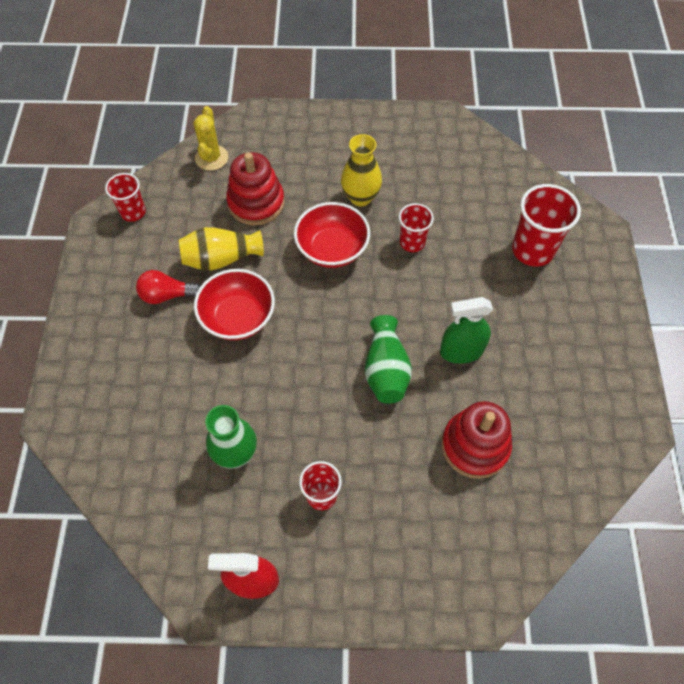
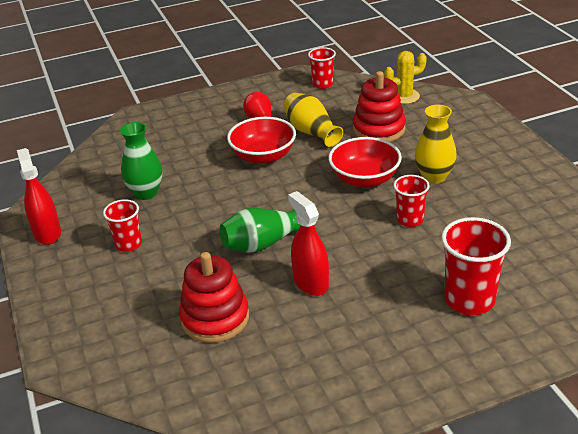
camera: 70 degrees right, 25 degrees down
green spray bottle [440,297,493,364] -> red spray bottle [288,191,329,296]

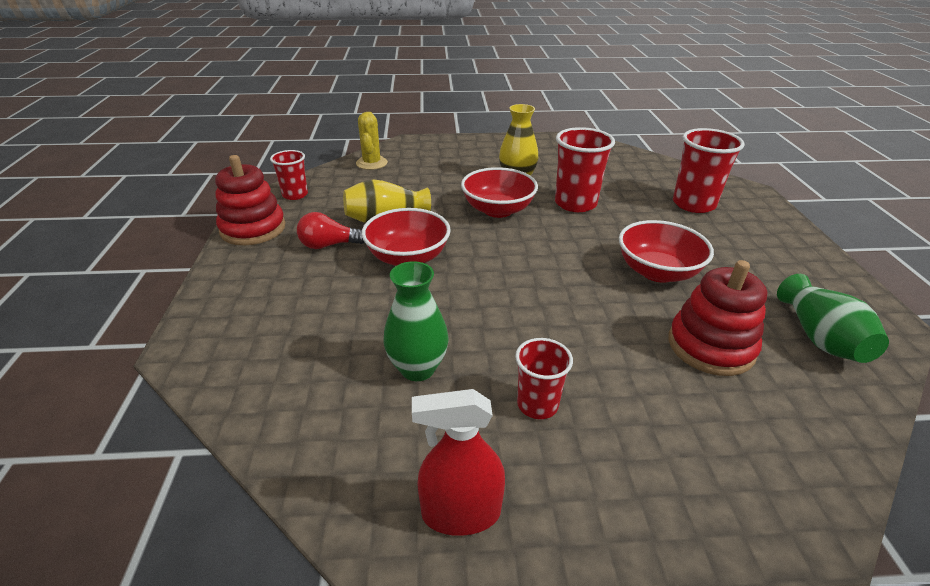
camera: 75 degrees left, 0 degrees up
green vase [220,208,300,253] -> green vase moved to [777,274,889,363]
red spray bottle [288,191,329,296] -> red bowl [619,220,714,283]
red stacking toy [353,71,406,142] -> red stacking toy moved to [215,155,285,246]
red cup [394,175,430,227] -> red cup [555,127,615,212], size x1.64

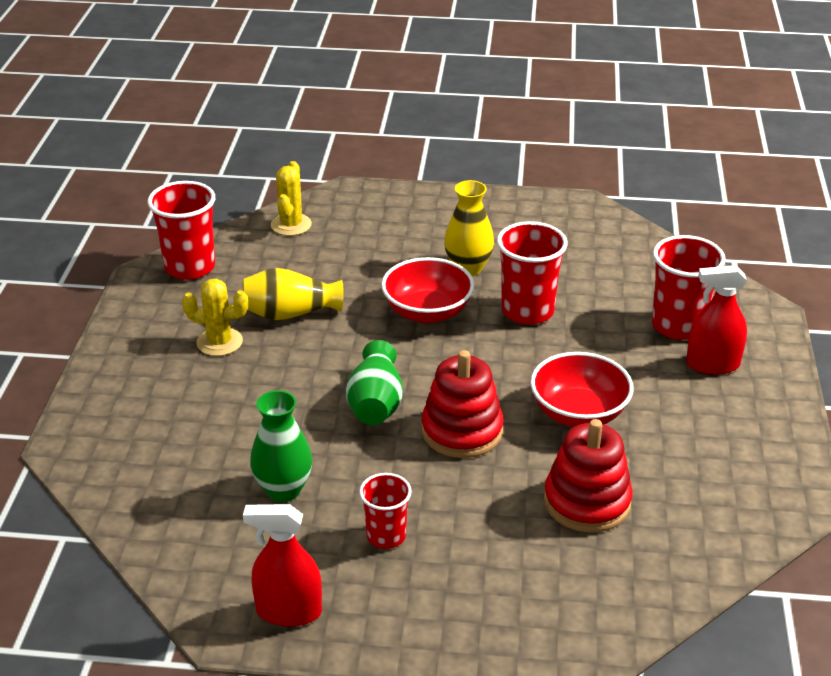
camera: 10 degrees right, 0 degrees up
red stacking toy [215,155,285,246] -> red stacking toy moved to [422,350,504,458]
red cup [270,150,308,200] -> red cup [147,181,215,280], size x1.64
red light bulb [297,212,365,249] -> yellow cactus [182,279,248,356]
red bowl [362,208,451,266] -> none
green vase [777,274,889,363] -> green vase moved to [346,340,403,425]
none -> red spray bottle [686,265,747,375]

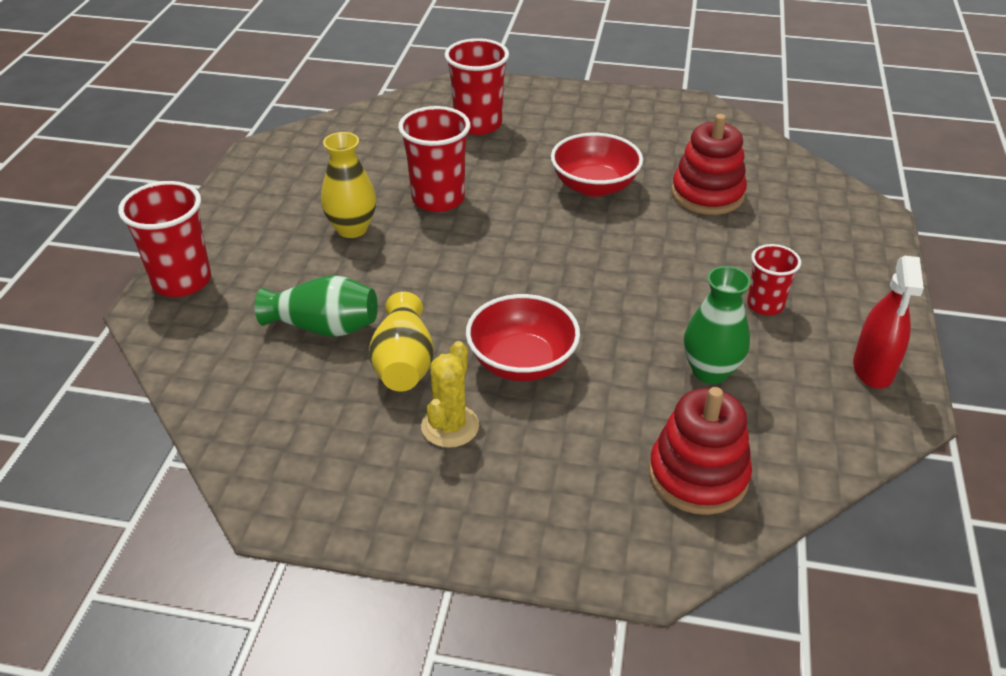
camera: 85 degrees left, 5 degrees up
red cup [147,181,215,280] -> red cup moved to [118,181,211,297]
yellow cactus [271,161,312,236] -> none
green vase [346,340,403,425] -> green vase moved to [255,275,378,337]
red bowl [381,257,474,323] -> red bowl moved to [466,294,580,381]
red stacking toy [422,350,504,458] -> red stacking toy moved to [649,387,752,515]
red spray bottle [686,265,747,375] -> none

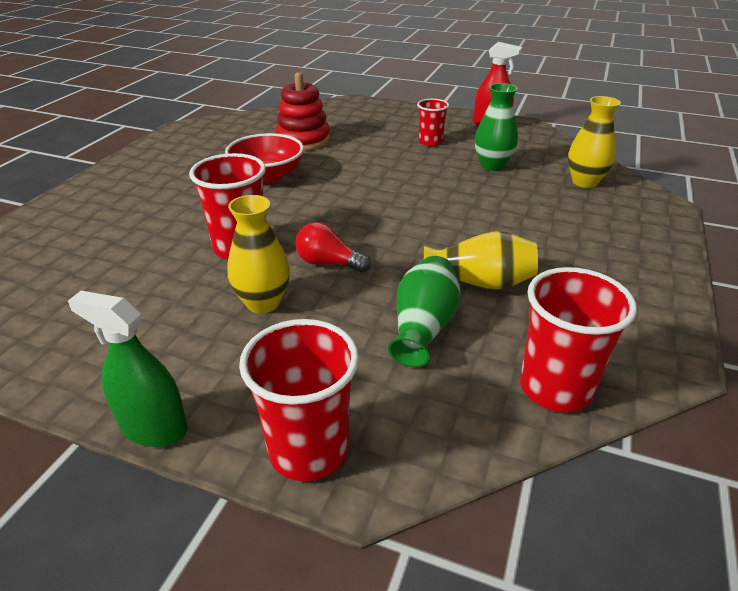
camera: 80 degrees left, 5 degrees down
yellow cactus [421,341,479,448] -> none
red cup [445,38,509,135] -> red cup moved to [520,267,637,412]
red bowl [466,294,580,381] -> none
red stacking toy [649,387,752,515] -> yellow vase [568,96,621,188]
none -> green spray bottle [68,291,188,447]
none -> red light bulb [295,222,371,273]

